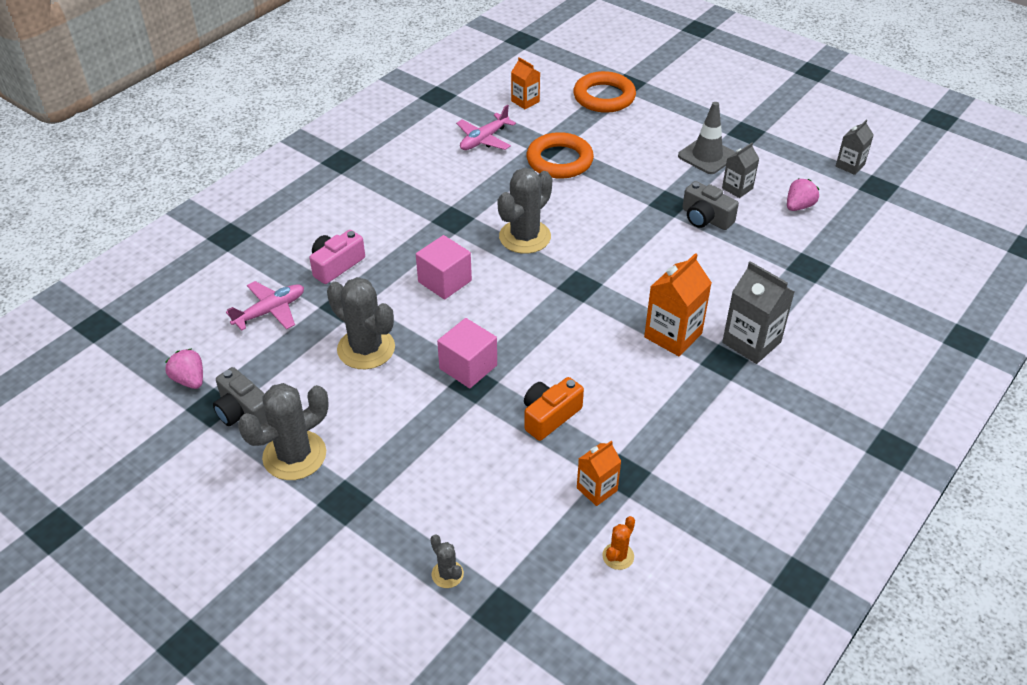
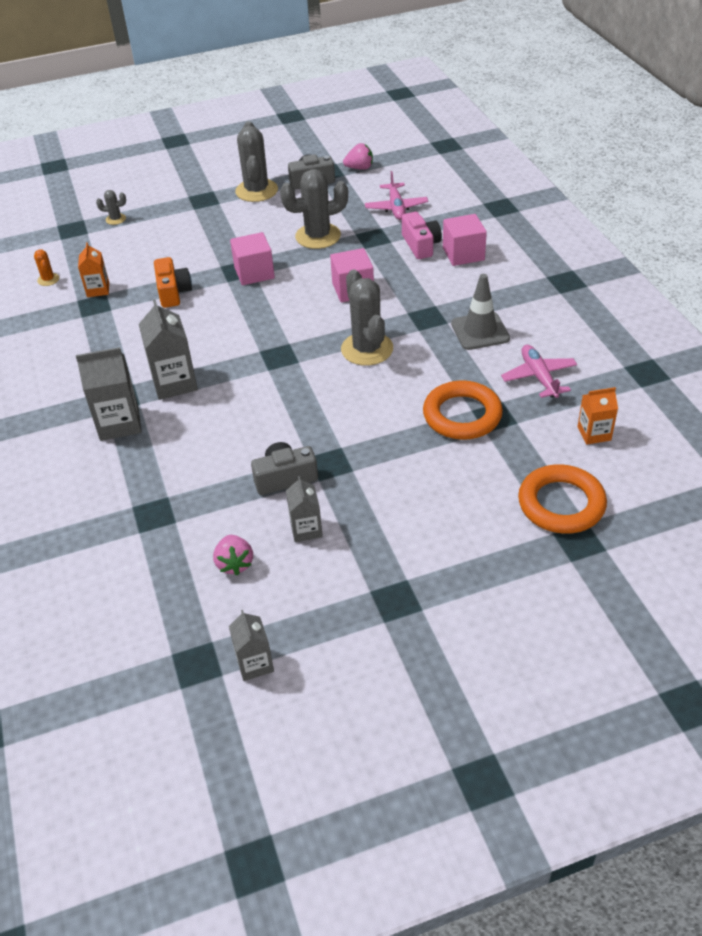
camera: 125 degrees right, 0 degrees up
orange carton [644,253,712,356] -> grey carton [139,300,198,400]
grey traffic cone [678,102,736,174] -> grey traffic cone moved to [451,274,510,350]
none -> pink cube [443,214,487,266]

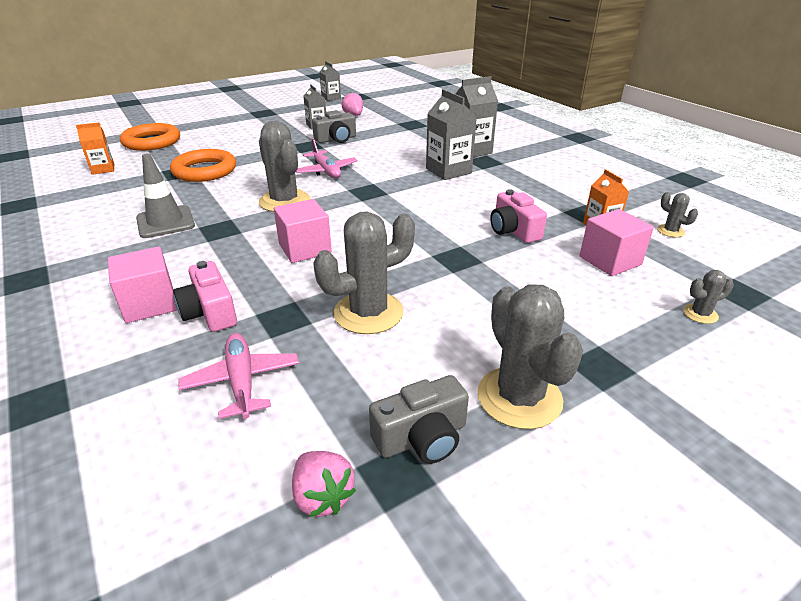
camera: 165 degrees right, 10 degrees down
orange cactus [34,249,59,286] -> grey cactus [657,192,698,237]
orange camera [154,257,192,308] -> pink camera [490,189,547,243]
pink cube [230,232,275,285] -> pink cube moved to [580,209,654,276]
pink strawberry [343,143,373,170] -> pink strawberry turned 105 degrees counterclockwise [292,451,356,517]
pink plane [501,345,577,398] -> pink plane moved to [296,139,358,178]

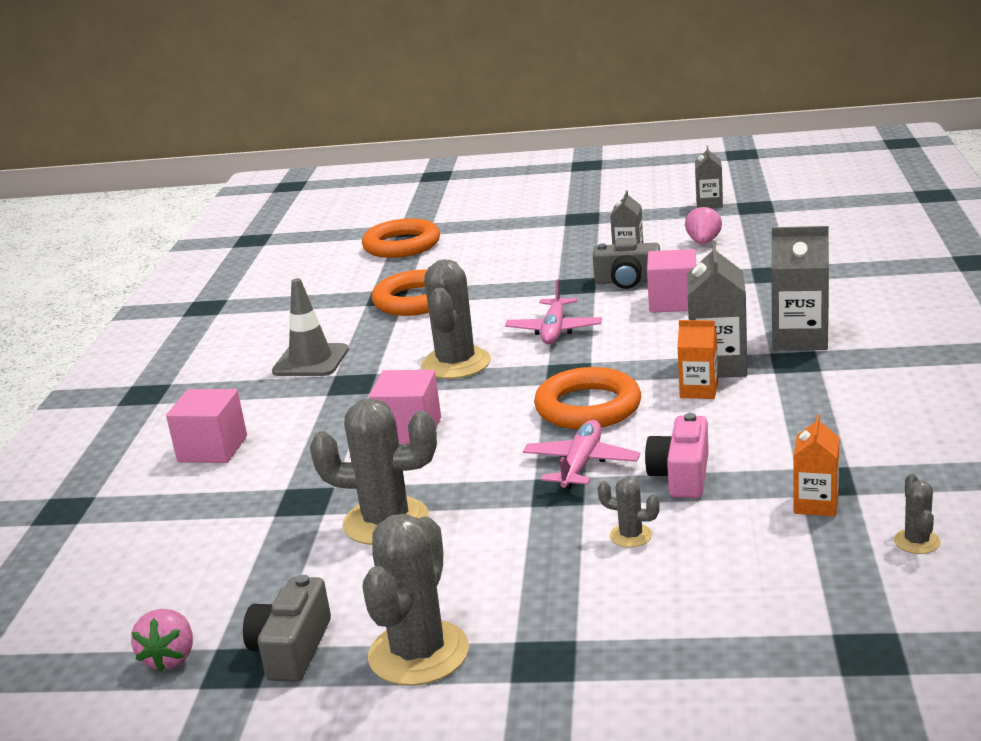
camera: 40 degrees right, 10 degrees down
orange carton [76,122,114,175] -> orange carton moved to [677,320,718,399]
pink camera [173,261,237,332] -> none
pink plane [178,333,299,419] -> pink plane moved to [523,420,640,490]
grey camera [369,375,469,464] -> grey camera turned 90 degrees clockwise [243,575,331,682]
pink cube [580,209,654,276] -> pink cube moved to [647,249,696,313]
grey cactus [683,270,734,324] -> grey cactus moved to [597,477,660,548]
none -> orange ring [534,367,641,429]

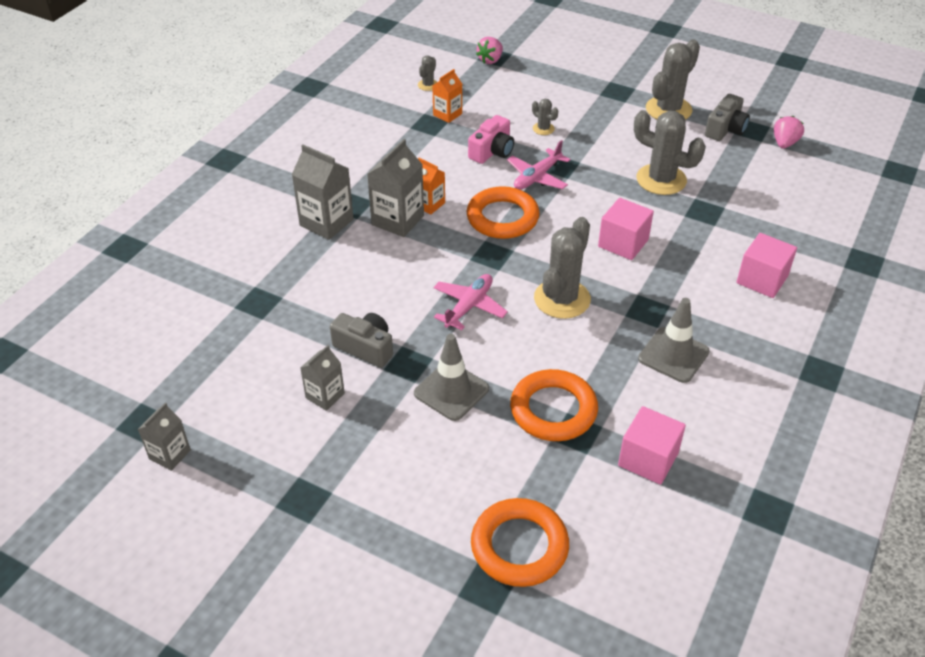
camera: 160 degrees left, 20 degrees up
pink cube [647,249,696,313] -> pink cube moved to [618,406,686,485]
pink strawberry [685,206,722,245] -> pink strawberry moved to [476,37,503,64]
none -> grey traffic cone [414,334,489,421]

